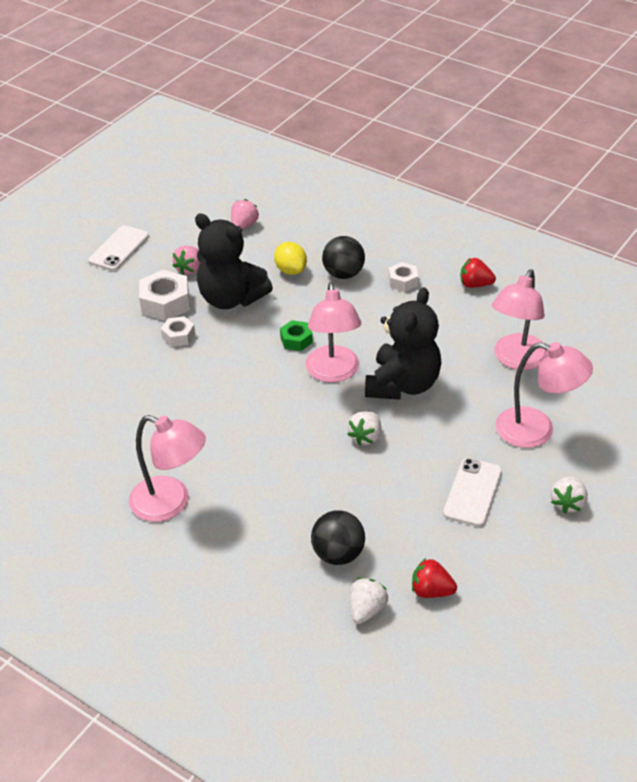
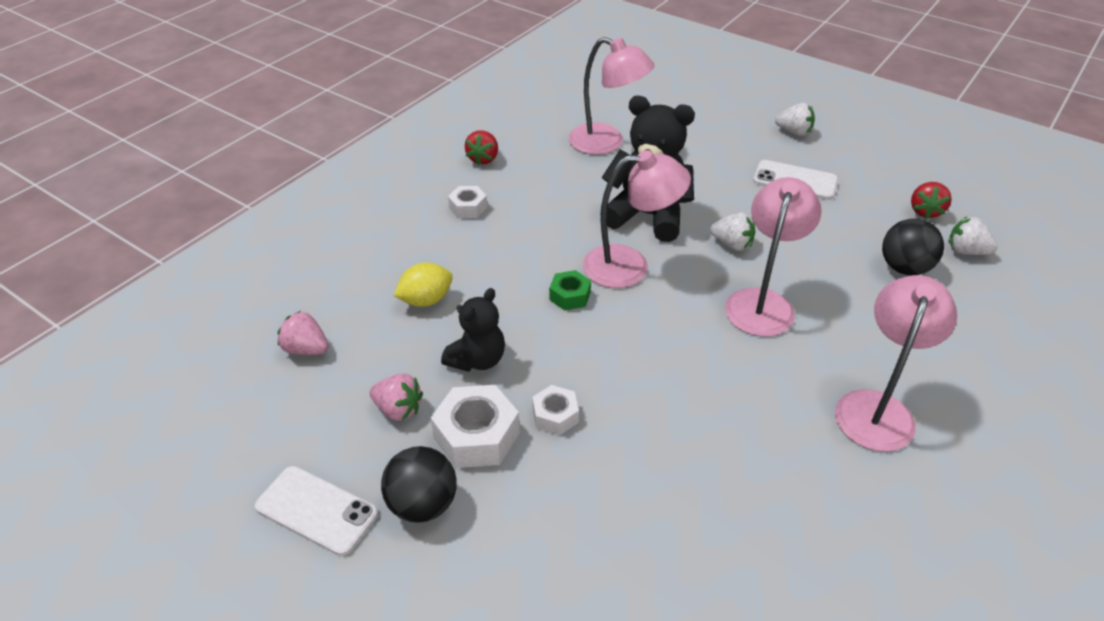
camera: 90 degrees left, 0 degrees up
black teddy bear [195,214,273,309] -> black teddy bear [441,288,505,372], size x0.60
black ball [322,236,365,279] -> black ball moved to [381,446,457,523]
pink lamp [496,342,593,448] -> pink lamp moved to [725,177,822,336]

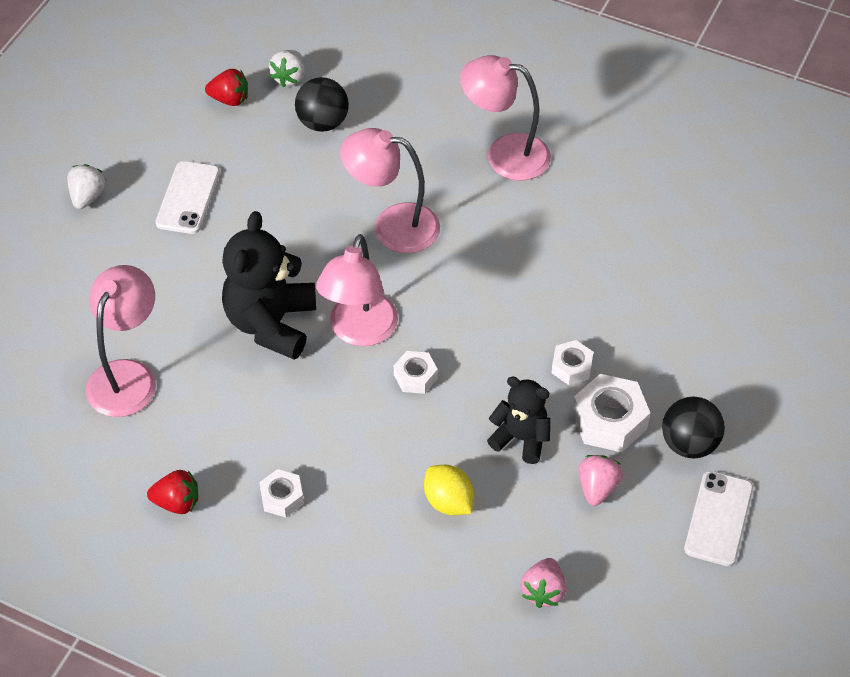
camera: 100 degrees left, 10 degrees up
green nut [549,270,591,311] -> white nut [394,351,438,394]
pink lamp [583,150,691,288] -> pink lamp turned 150 degrees counterclockwise [316,234,398,346]
white strawberry [710,212,755,251] -> none

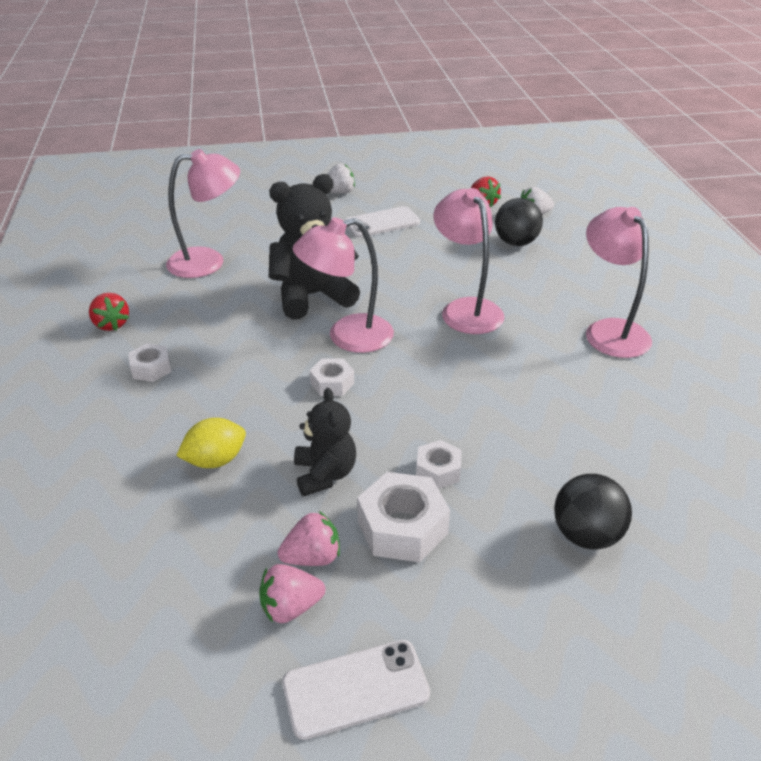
camera: 55 degrees right, 15 degrees down
yellow lemon [424,465,474,515] -> yellow lemon turned 45 degrees clockwise [176,418,246,468]
pink strawberry [521,558,566,608] -> pink strawberry moved to [259,564,325,623]
black ball [662,396,725,459] -> black ball moved to [554,474,632,550]

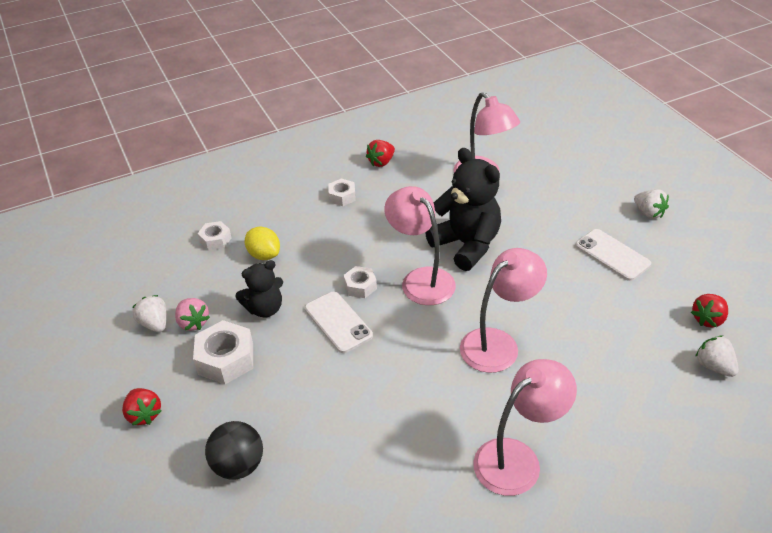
camera: 75 degrees right, 5 degrees up
pink strawberry [259,564,325,623] -> white strawberry [132,295,167,332]
white phone [282,640,430,740] -> white phone moved to [305,292,373,353]
white nut [416,440,462,489] -> white nut moved to [197,221,232,251]
black ball [495,198,543,246] -> none
none -> red strawberry [122,388,161,425]

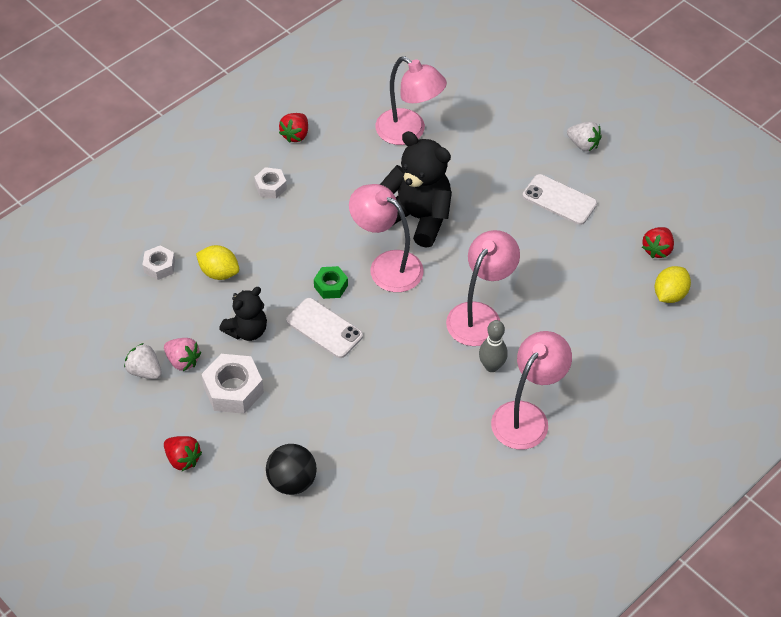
camera: 20 degrees left, 10 degrees up
white nut [344,266,377,298] -> green nut [314,266,348,299]
white strawberry [695,336,739,377] -> yellow lemon [655,266,691,303]
none -> grey bowling pin [479,320,508,372]

